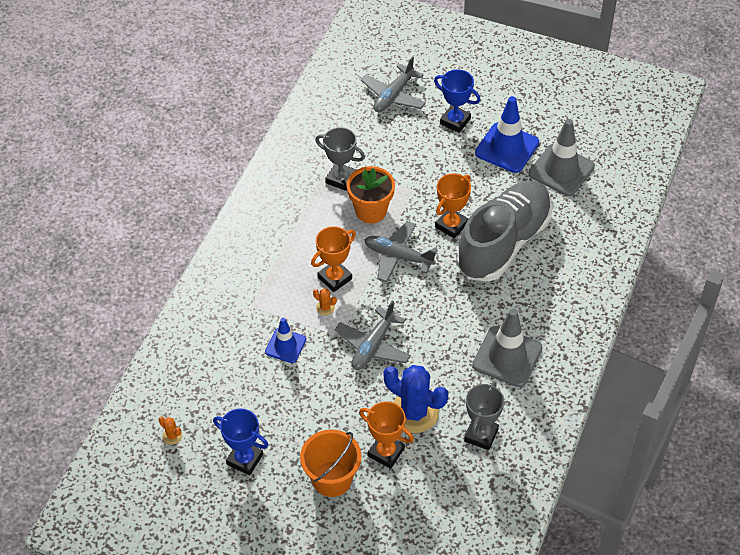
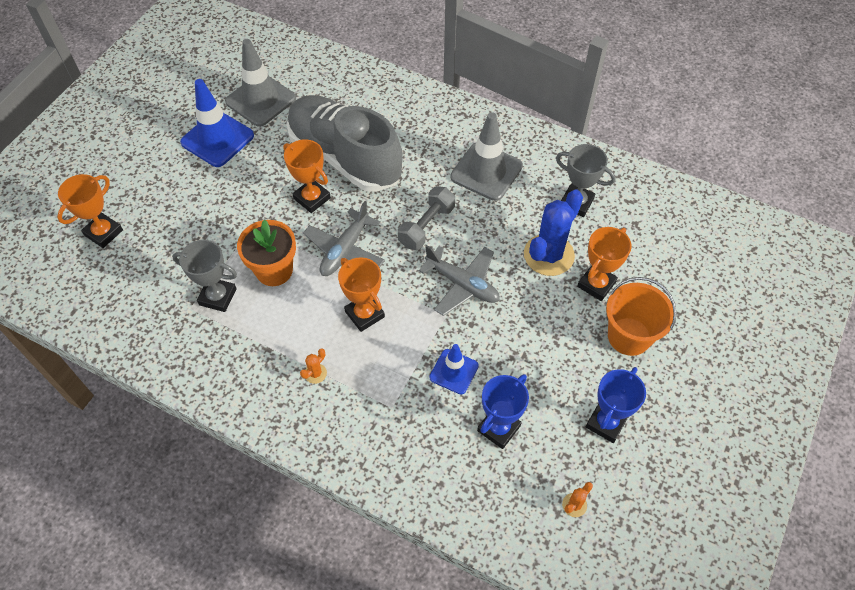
camera: 85 degrees left, 5 degrees up
orange cactus [313,288,337,315] -> orange cactus moved to [300,349,327,384]
grey trophy [315,127,365,191] -> grey trophy turned 75 degrees clockwise [172,240,237,312]
grey plane [361,56,426,112] -> orange trophy [57,174,123,248]
blue trophy [434,70,481,133] -> blue trophy moved to [477,374,529,449]
none -> grey dumbbell [398,186,455,250]

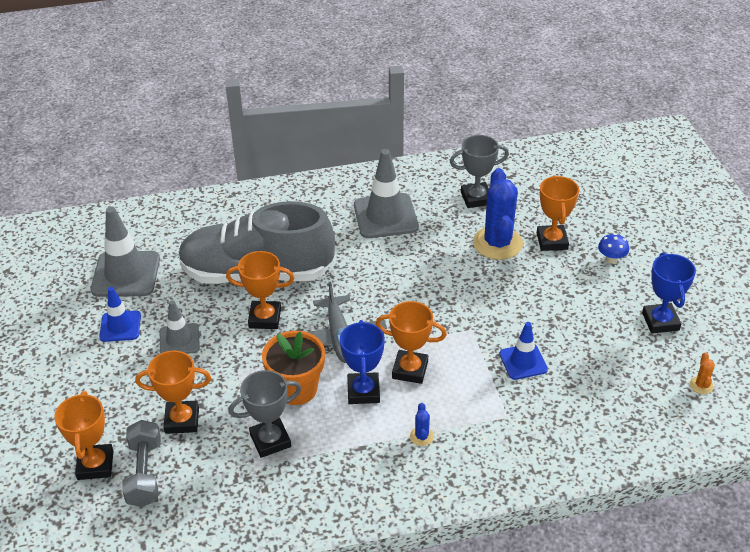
camera: 40 degrees left, 15 degrees down
blue traffic cone [180,79,254,167] -> blue traffic cone [99,287,141,342], size x0.59
orange cactus [300,349,327,384] -> blue cactus [410,403,434,446]
grey dumbbell [398,186,455,250] -> grey dumbbell moved to [122,420,161,507]
grey plane [419,245,500,316] -> none
blue trophy [477,374,529,449] -> blue trophy moved to [340,320,385,404]
orange bucket [606,277,677,356] -> blue mushroom [598,233,629,264]
none -> orange trophy [135,351,211,434]
none -> grey traffic cone [160,300,200,354]

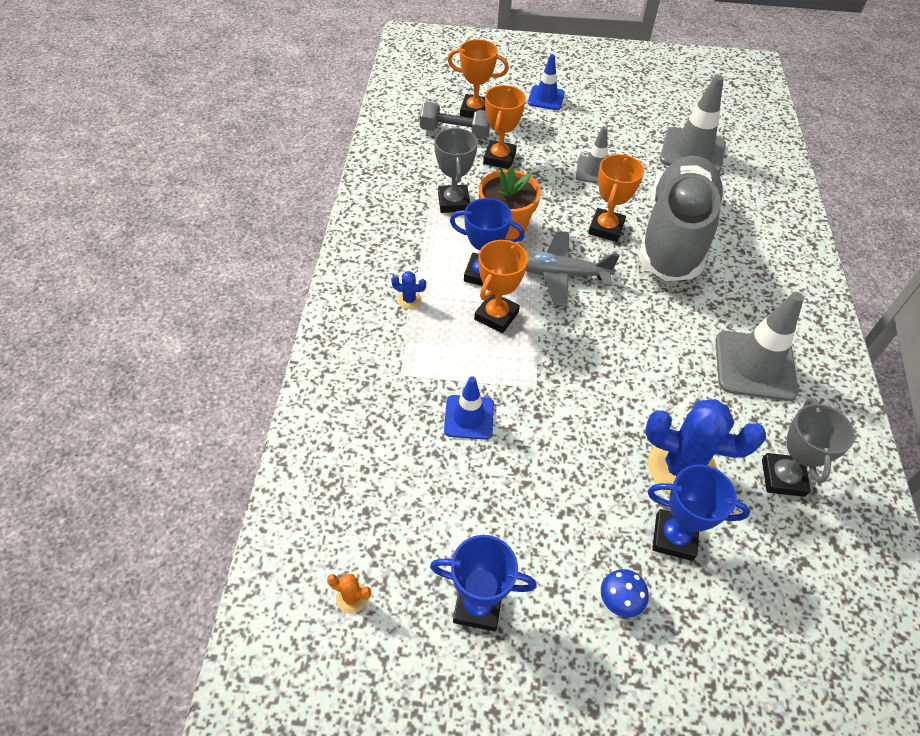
camera: 105 degrees right, 10 degrees up
blue traffic cone [99,287,141,342] -> blue traffic cone moved to [528,54,565,110]
orange trophy [537,175,579,251] -> blue trophy [648,464,750,561]

